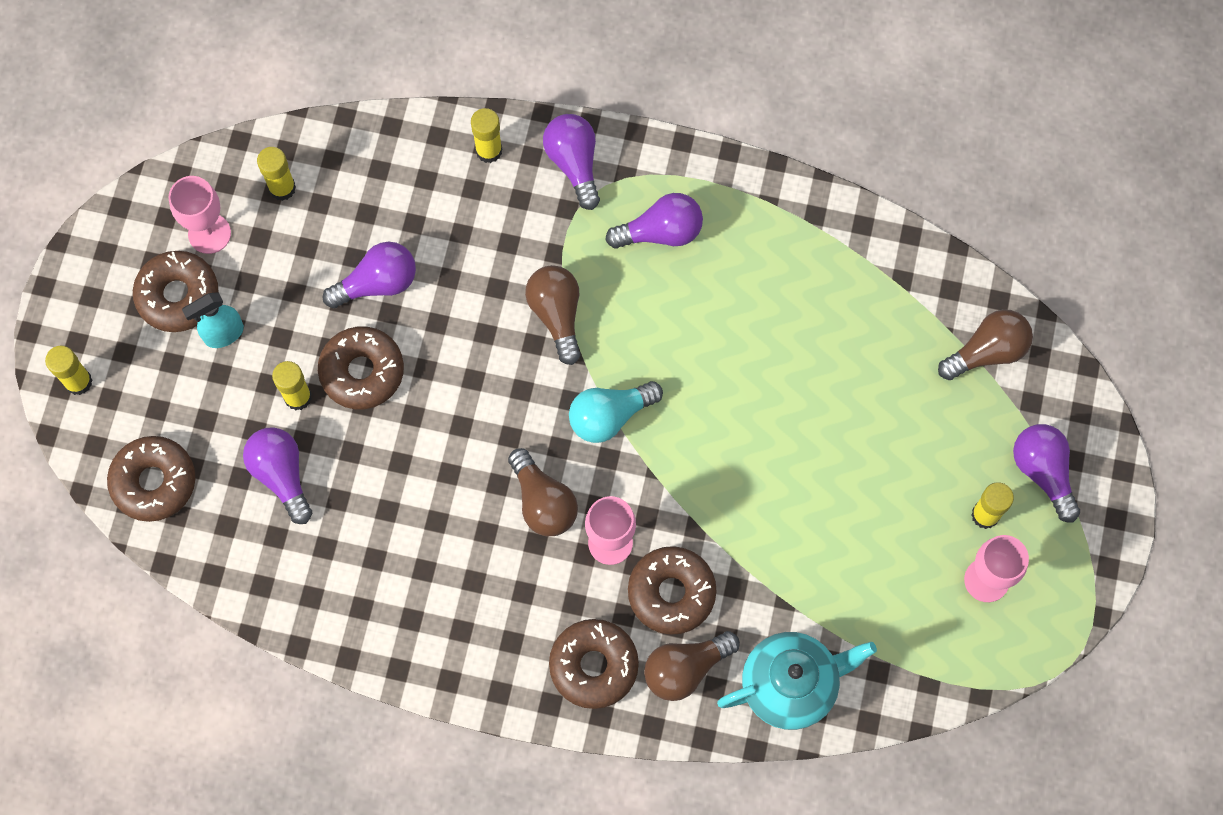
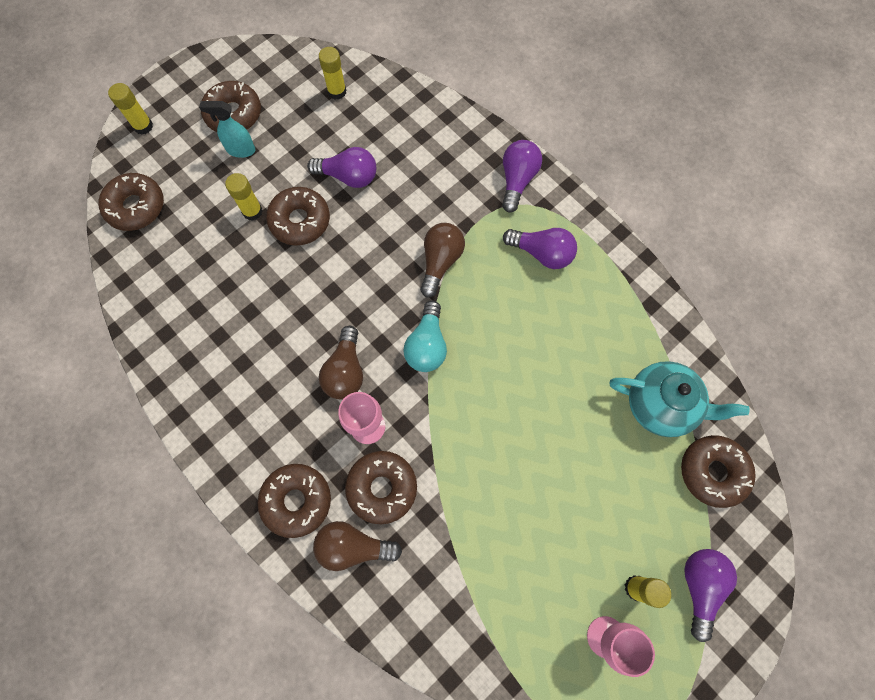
camera: 35 degrees right, 0 degrees up
pink goblet [169,176,231,254] -> none
purple light bulb [243,427,312,524] -> none
yellow glue stick [471,108,502,163] -> none
turquoise light bulb [569,381,663,443] -> turquoise light bulb turned 90 degrees counterclockwise [403,301,447,372]
turquoise teapot [717,632,877,730] -> turquoise teapot moved to [610,361,750,437]
brown light bulb [938,309,1033,380] -> brown donut [681,435,756,508]

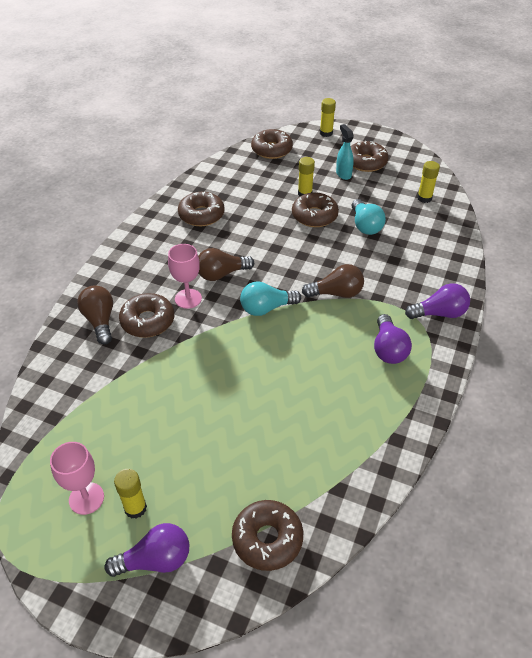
camera: 65 degrees right, 25 degrees down
brown donut [258,464,331,538] -> brown donut moved to [178,191,225,226]
purple light bulb [307,147,376,188] -> turquoise light bulb [352,199,386,235]
turquoise teapot [610,361,750,437] -> none

